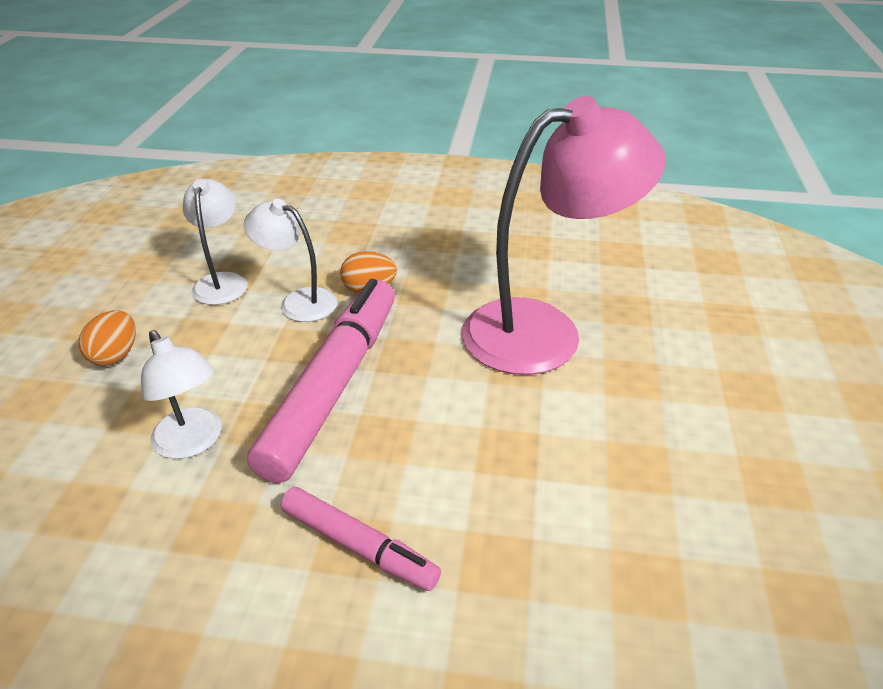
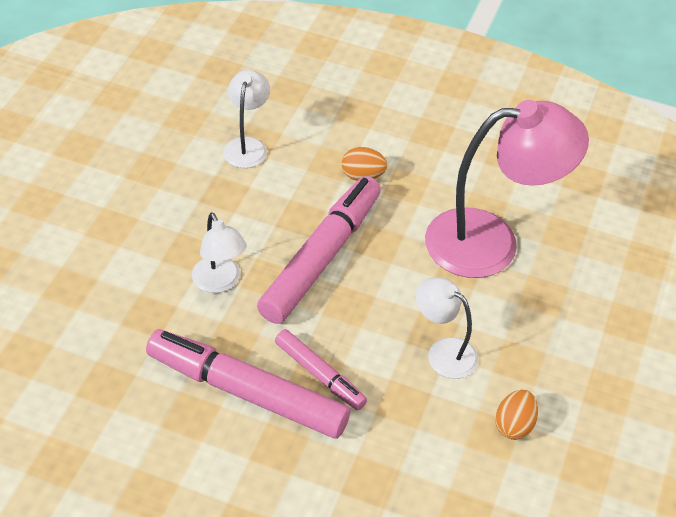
camera: 10 degrees right, 10 degrees up
orange egg [78,311,136,366] -> orange egg moved to [495,390,538,440]
white lamp [243,199,337,322] -> white lamp moved to [416,277,478,379]
none -> pink marker [146,329,350,438]

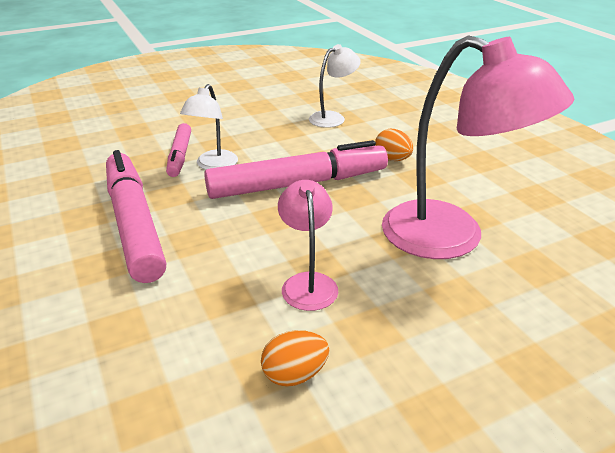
camera: 45 degrees right, 15 degrees down
pink marker [275,329,367,410] -> pink marker moved to [166,123,191,177]
white lamp [416,277,478,379] -> pink lamp [278,180,338,311]

